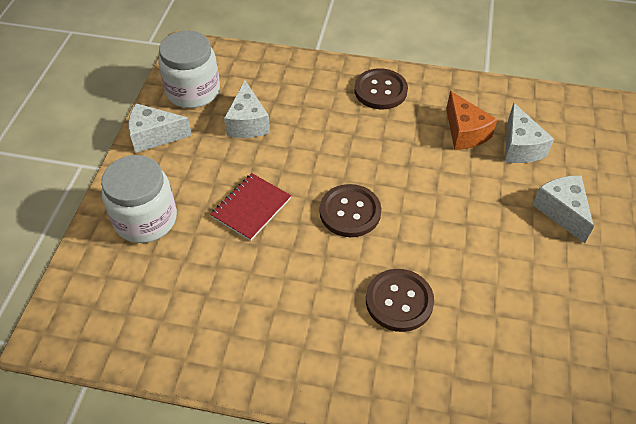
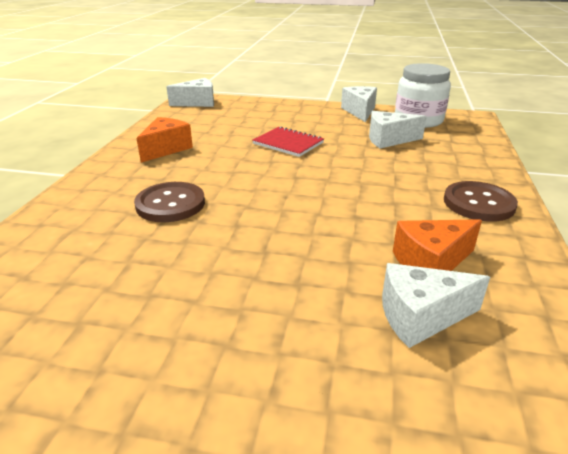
camera: 90 degrees right, 20 degrees down
white jar [101,155,177,243] -> none
brown button [320,184,381,237] -> none
white cheese [532,175,594,243] -> white cheese moved to [166,78,214,107]
none -> orange cheese [137,117,193,163]

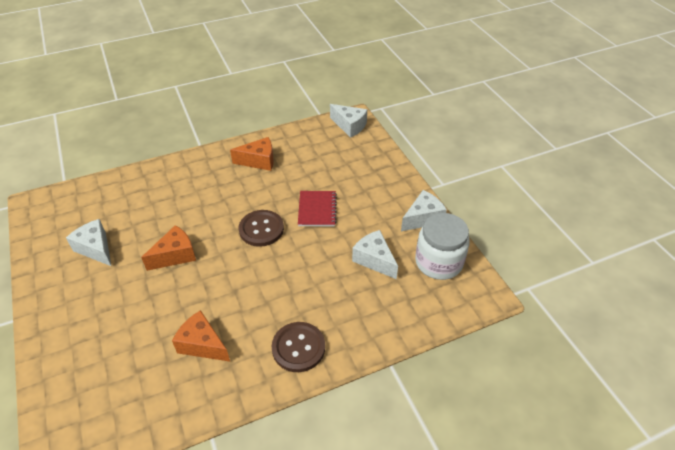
camera: 55 degrees right, 15 degrees up
brown button [134,182,205,222] -> brown button moved to [239,210,284,247]
white cheese [382,263,490,348] -> white cheese moved to [66,219,111,266]
none -> orange cheese [141,225,196,271]

